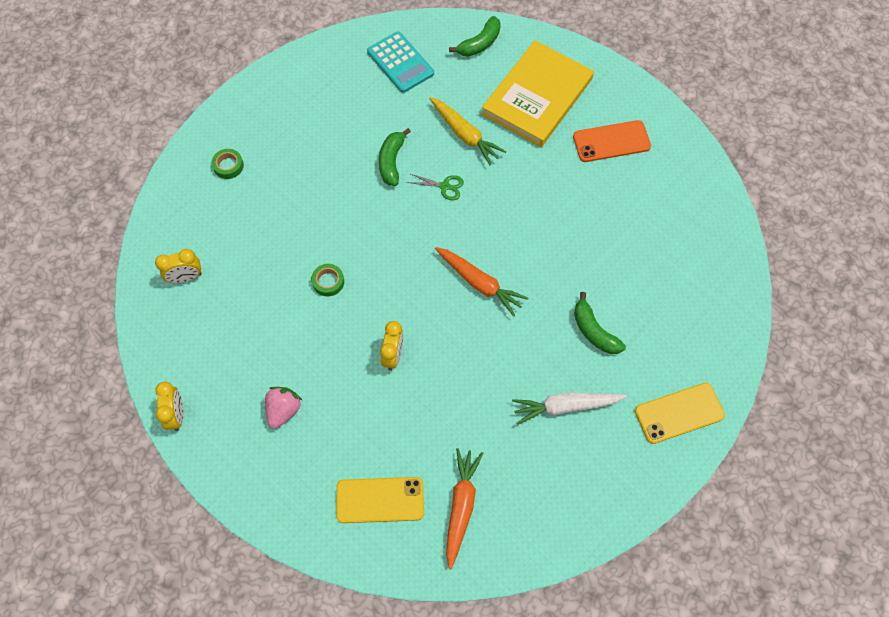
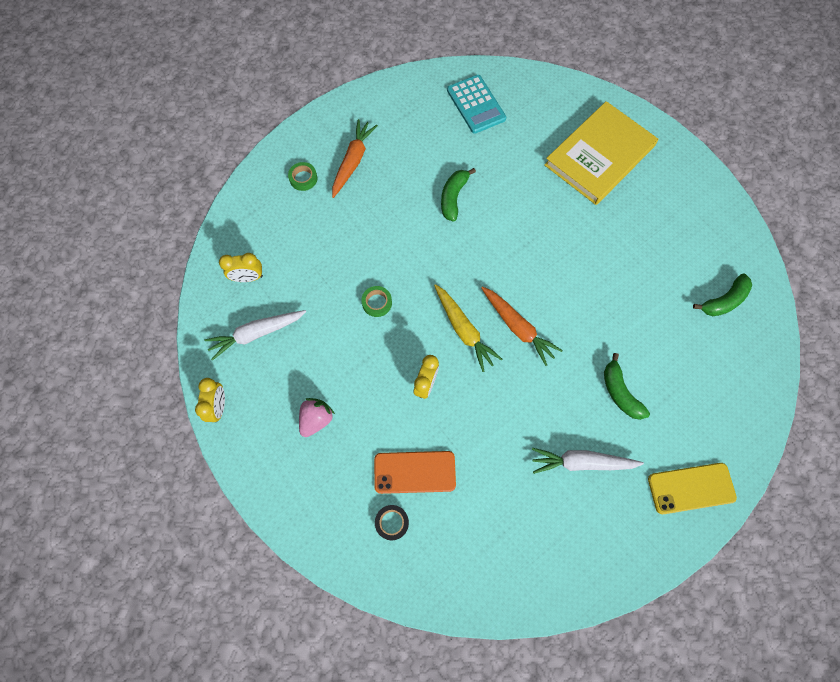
camera: 10 degrees right, 5 degrees up
yellow phone [336,477,424,523] -> black tape [375,505,409,540]
green scissors [407,173,464,200] -> none
yellow carrot [429,97,506,165] -> yellow carrot moved to [434,284,502,372]
orange carrot [446,448,483,569] -> orange carrot moved to [332,119,378,198]
green banana [449,16,501,57] -> green banana moved to [693,273,752,316]
orange phone [573,120,651,162] -> orange phone moved to [374,451,456,494]
none -> white carrot [204,310,306,361]

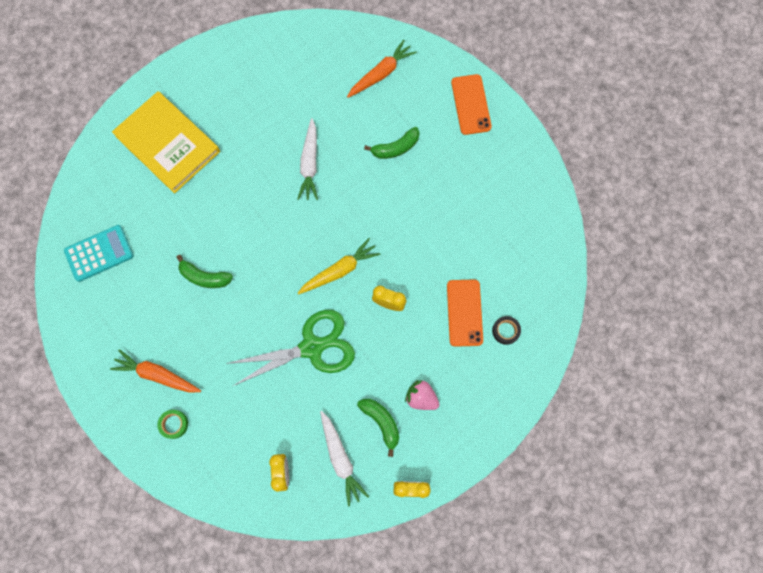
camera: 90 degrees left, 5 degrees up
green tape [361,286,392,317] -> green scissors [226,310,355,386]
orange carrot [481,287,563,366] -> orange carrot moved to [347,40,417,98]
white carrot [532,448,644,474] -> white carrot moved to [297,118,318,200]
yellow phone [648,463,737,514] -> orange phone [451,74,492,135]
green banana [693,273,752,316] -> green banana moved to [357,399,399,457]

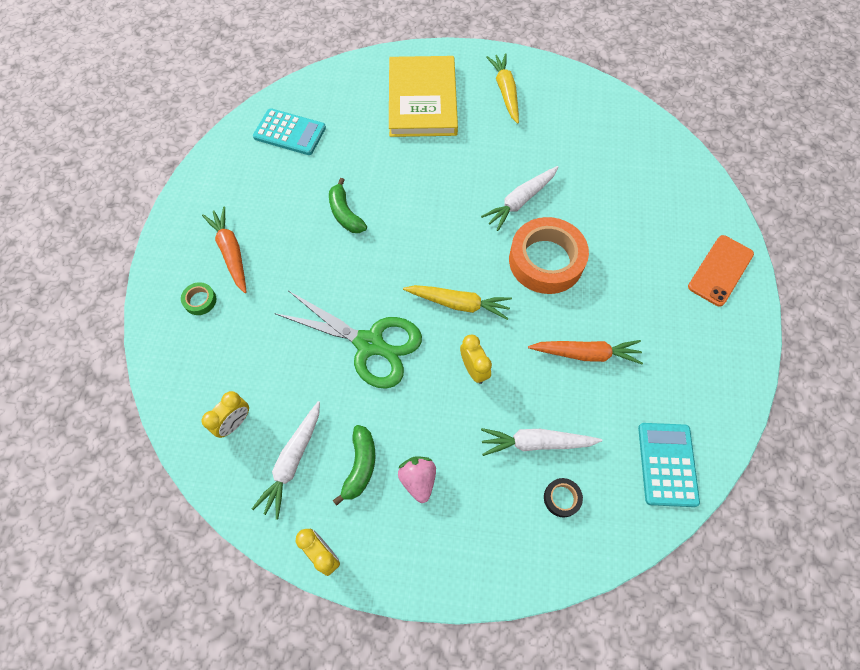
camera: 45 degrees right, 10 degrees down
orange carrot [347,40,417,98] -> orange carrot moved to [528,340,643,364]
green banana [364,127,420,159] -> none
orange phone [447,280,483,347] -> white carrot [481,428,602,456]
none -> yellow carrot [486,53,519,124]
none -> orange tape [509,217,589,294]
none -> turquoise calculator [638,423,700,507]

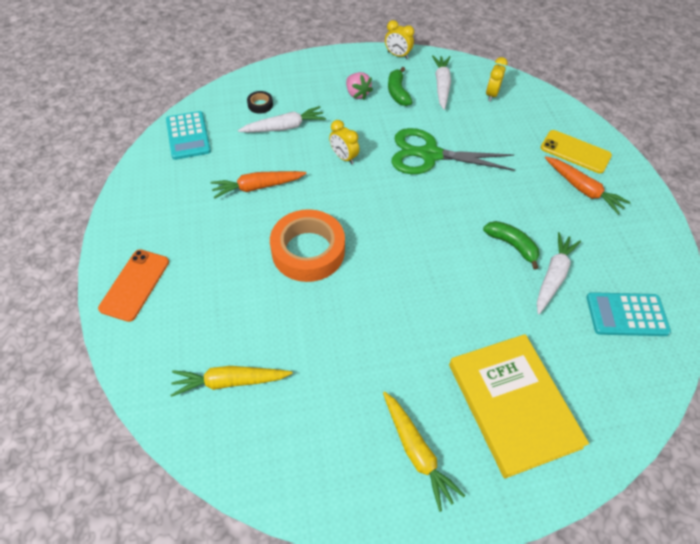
camera: 160 degrees right, 10 degrees down
green tape [181,282,216,315] -> yellow phone [540,130,612,174]
yellow carrot [403,285,512,320] -> yellow carrot moved to [170,366,293,397]
white carrot [481,166,558,231] -> white carrot moved to [537,232,581,314]

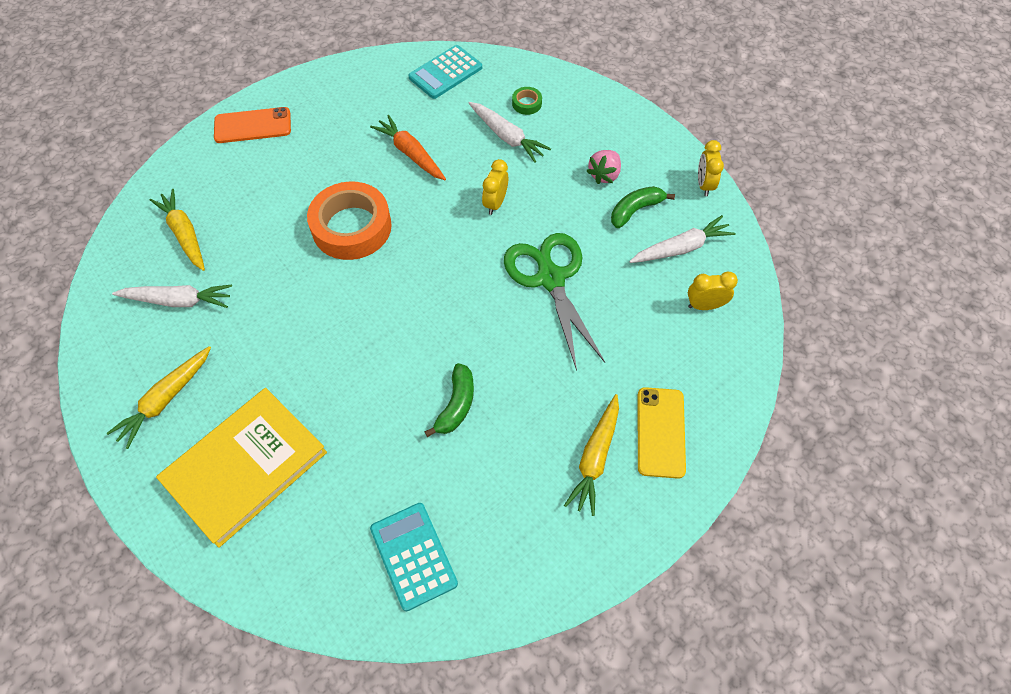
camera: 65 degrees right, 5 degrees up
black tape [247,91,273,114] -> green tape [512,87,542,115]
white carrot [537,232,581,314] -> white carrot moved to [112,284,232,308]
orange carrot [545,156,631,215] -> yellow carrot [564,394,619,516]

